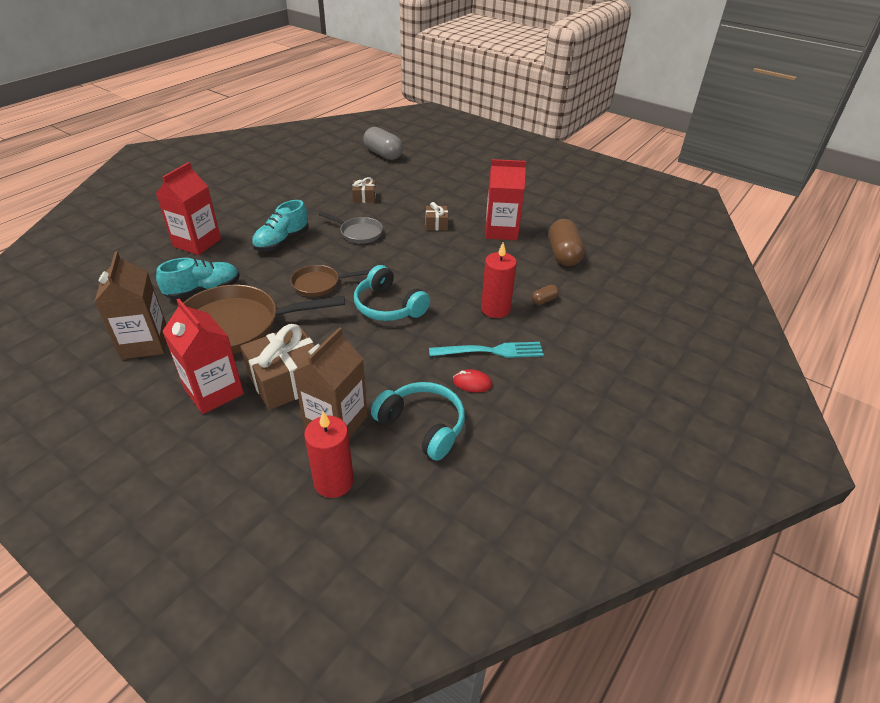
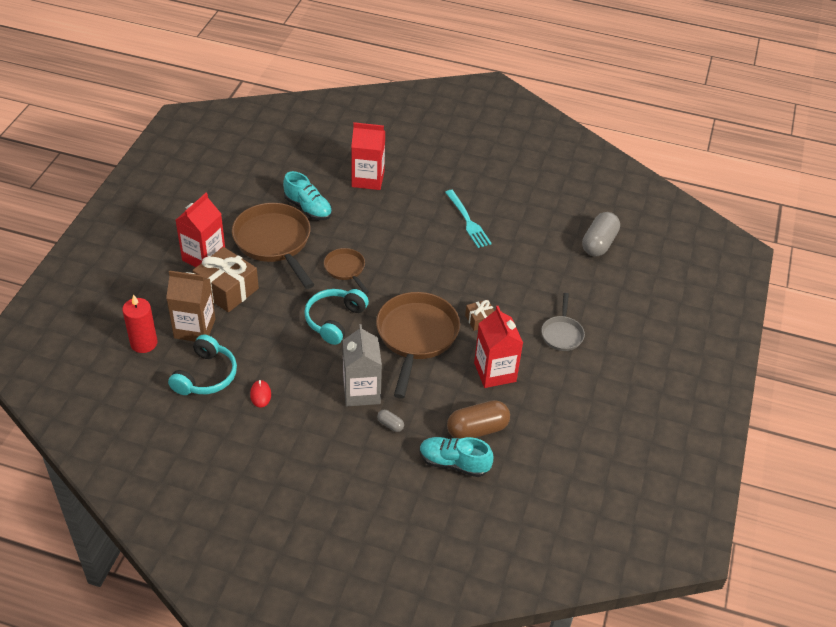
camera: 70 degrees right, 5 degrees up
brown carton [94,251,167,359] -> none
turquoise shoe [252,200,309,251] -> turquoise shoe moved to [420,437,493,477]
grey pan [318,212,383,244] -> grey pan moved to [541,293,585,351]
brown gift [352,177,376,203] -> none
turquoise fork [429,342,544,358] -> turquoise fork moved to [445,190,492,248]
red candle [481,242,517,318] -> grey carton [343,324,382,406]
brown capsule [532,285,559,305] -> grey capsule [377,410,404,432]
none -> brown pan [376,292,460,399]

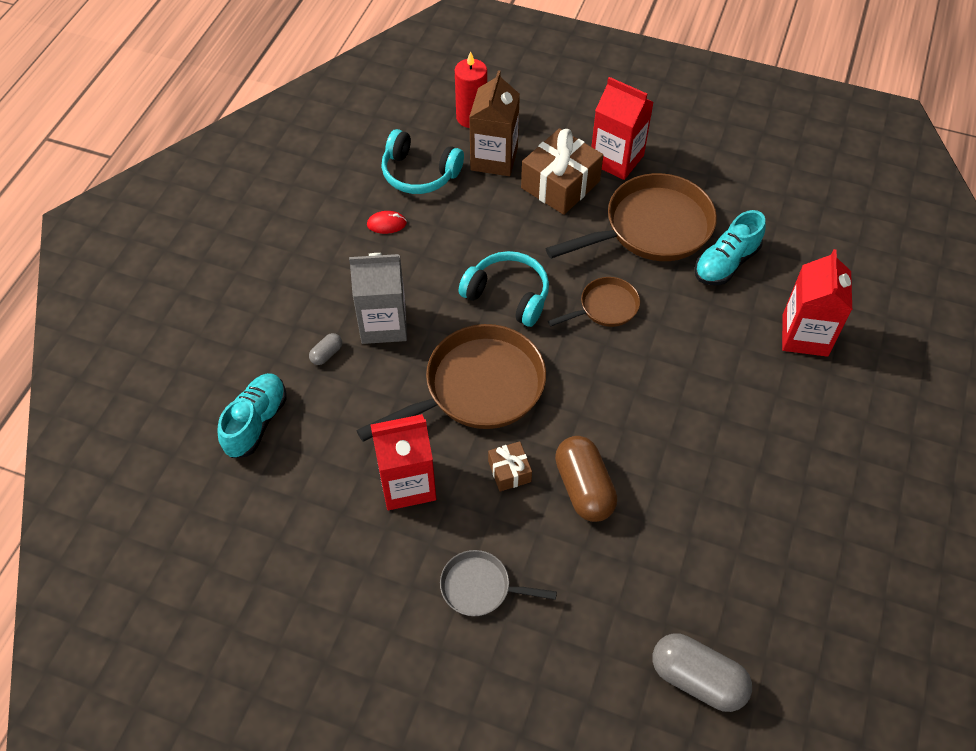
camera: 95 degrees right, 10 degrees up
brown pan [376,292,460,399] -> brown pan turned 45 degrees counterclockwise [356,324,546,442]
turquoise fork [445,190,492,248] -> none
brown capsule [447,400,510,439] -> brown capsule moved to [555,436,617,522]

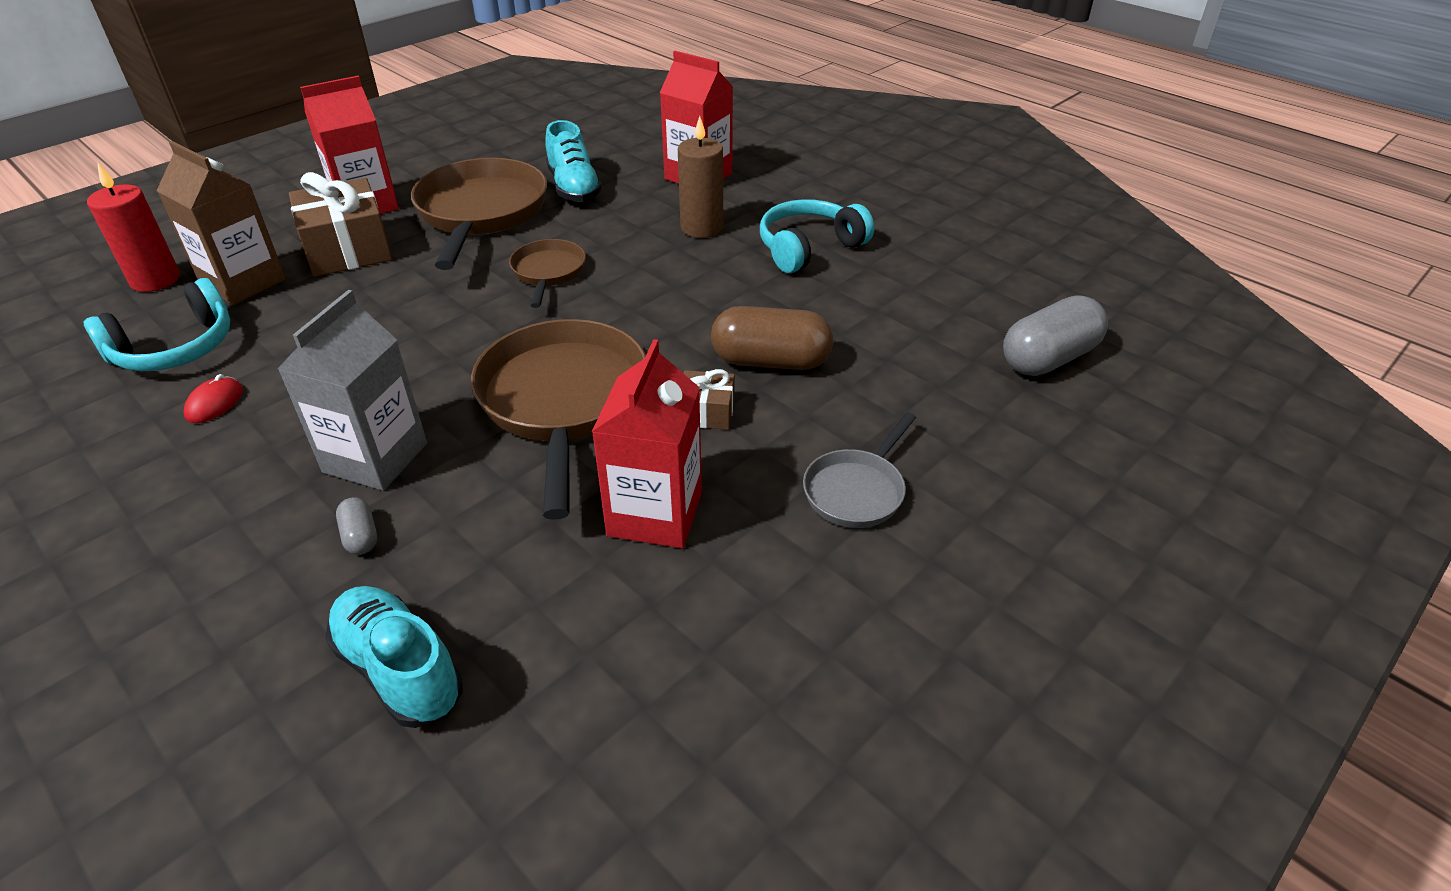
camera: 65 degrees left, 15 degrees down
turquoise headphones [459,251,549,327] -> turquoise headphones moved to [760,199,874,273]
none -> brown candle [678,116,723,238]

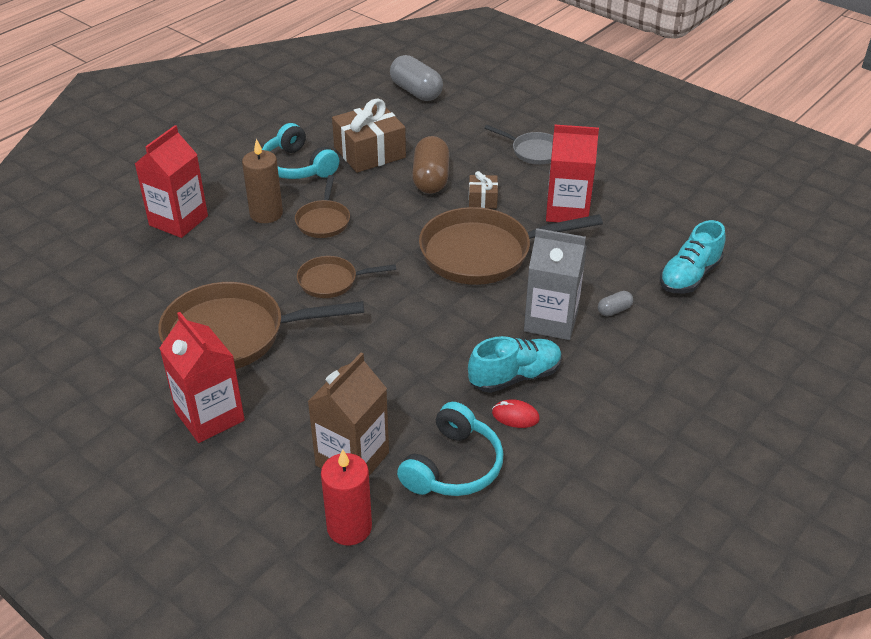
camera: 95 degrees left, 0 degrees up
turquoise headphones [83,278,230,371] -> turquoise headphones turned 75 degrees clockwise [397,402,504,496]
brown gift [289,172,393,277] -> brown gift moved to [332,98,406,173]
turquoise shoe [545,120,602,202] -> turquoise shoe moved to [468,336,562,393]
none -> brown pan [295,175,350,238]

